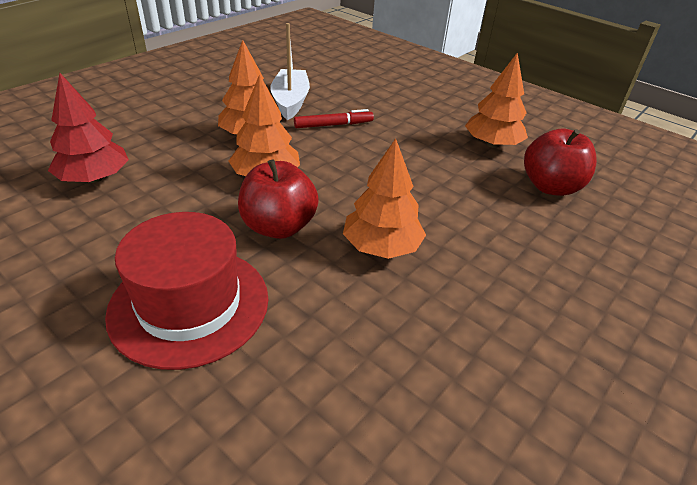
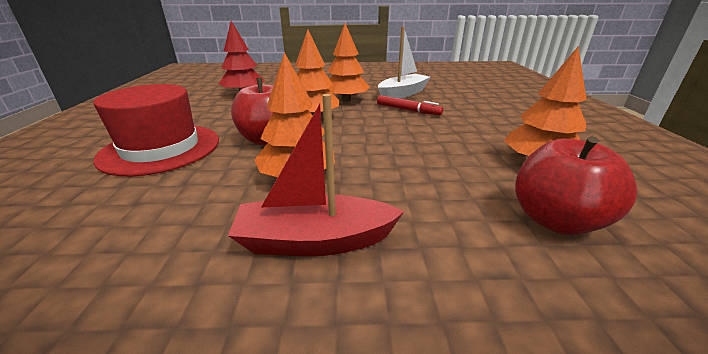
camera: 50 degrees right, 10 degrees down
none -> red boat [228,94,404,256]

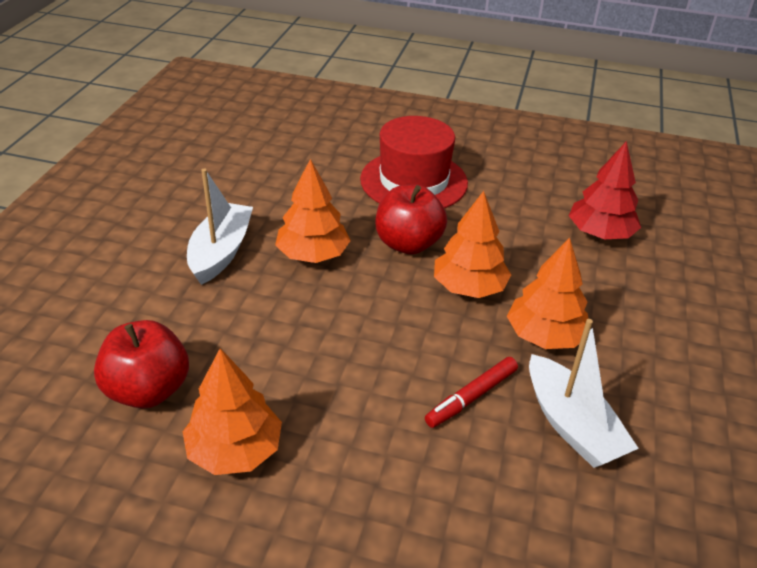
camera: 105 degrees right, 10 degrees up
red boat [228,94,404,256] -> white boat [187,169,253,285]

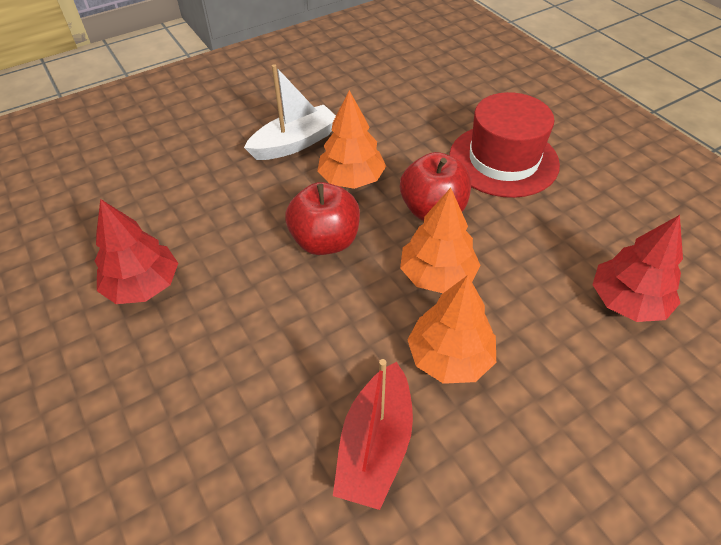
camera: 45 degrees right, 10 degrees up
red apple [94,320,189,408] -> red apple moved to [285,182,360,255]
orange tree [183,348,282,475] -> red tree [95,199,178,304]
red marker [425,357,518,428] -> none
white boat [529,319,639,468] -> red boat [333,359,413,510]

